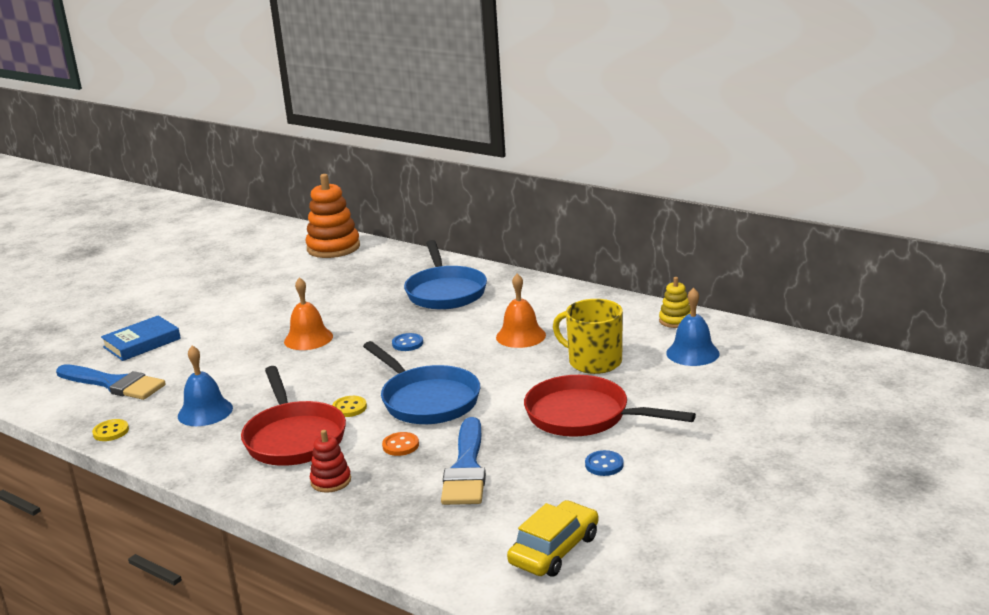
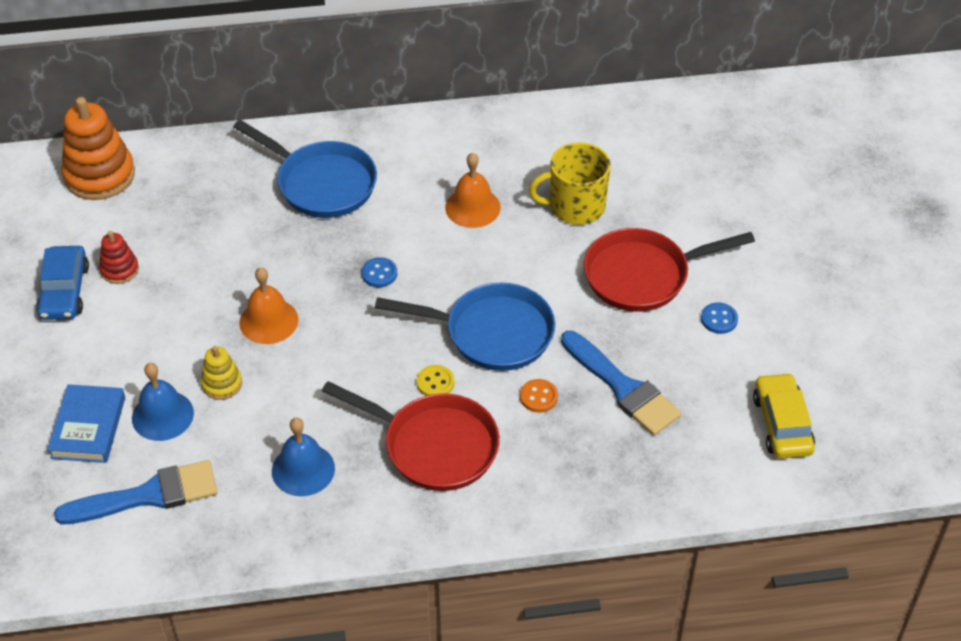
camera: 45 degrees left, 25 degrees up
yellow button [92,419,129,441] -> none
red stacking toy [310,430,351,493] -> red stacking toy moved to [99,231,139,284]
yellow stacking toy [659,277,691,328] -> yellow stacking toy moved to [201,346,242,400]
blue bell [666,288,720,366] -> blue bell moved to [132,363,194,441]
none -> blue car [36,246,89,320]

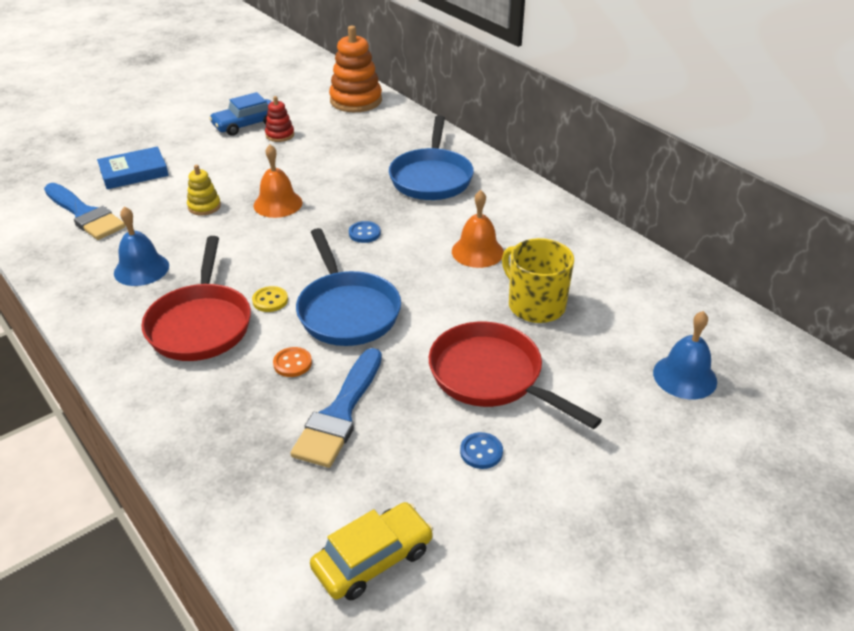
camera: 60 degrees right, 10 degrees down
blue bell [132,363,194,441] -> blue bell moved to [653,311,717,400]

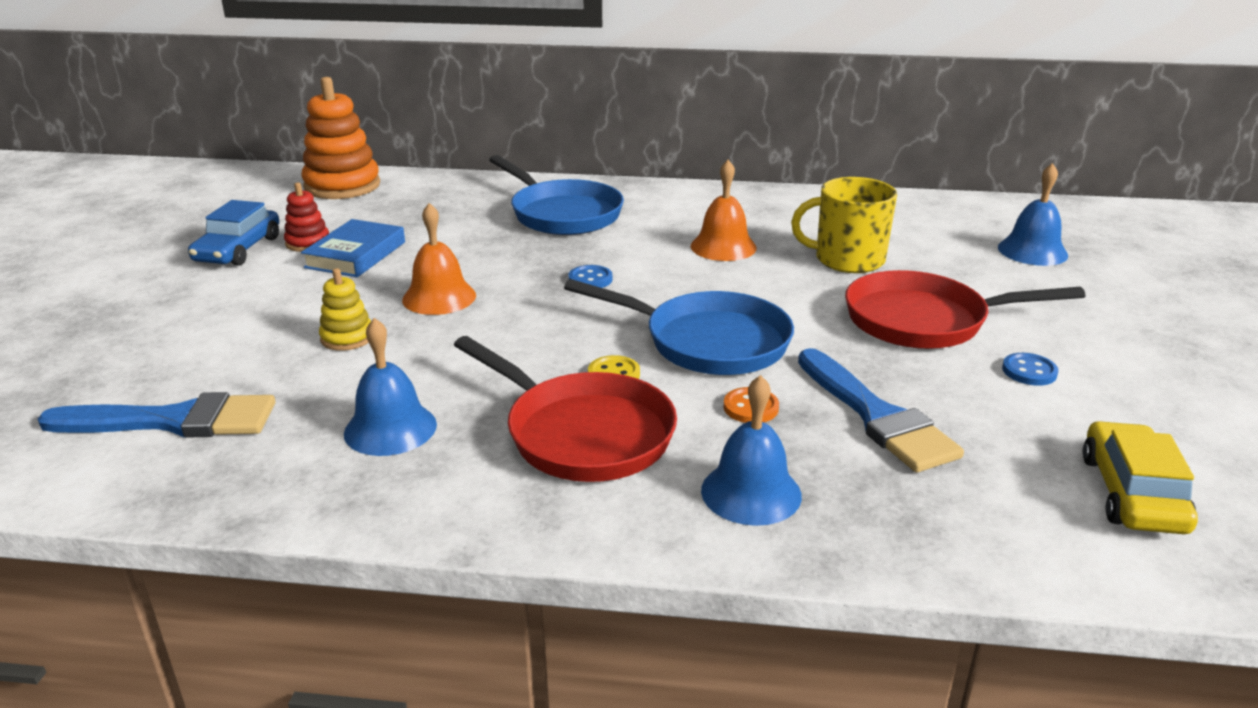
camera: 45 degrees left, 10 degrees down
blue book [97,147,169,189] -> blue book moved to [301,219,405,277]
none -> blue bell [701,375,802,526]

